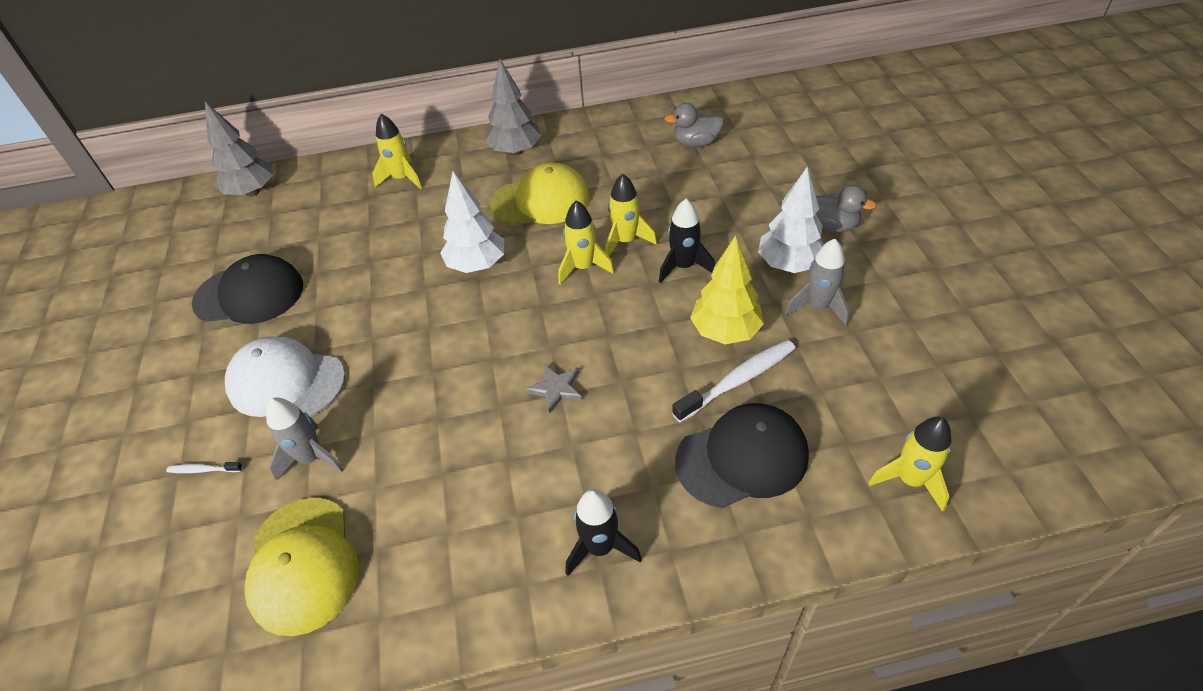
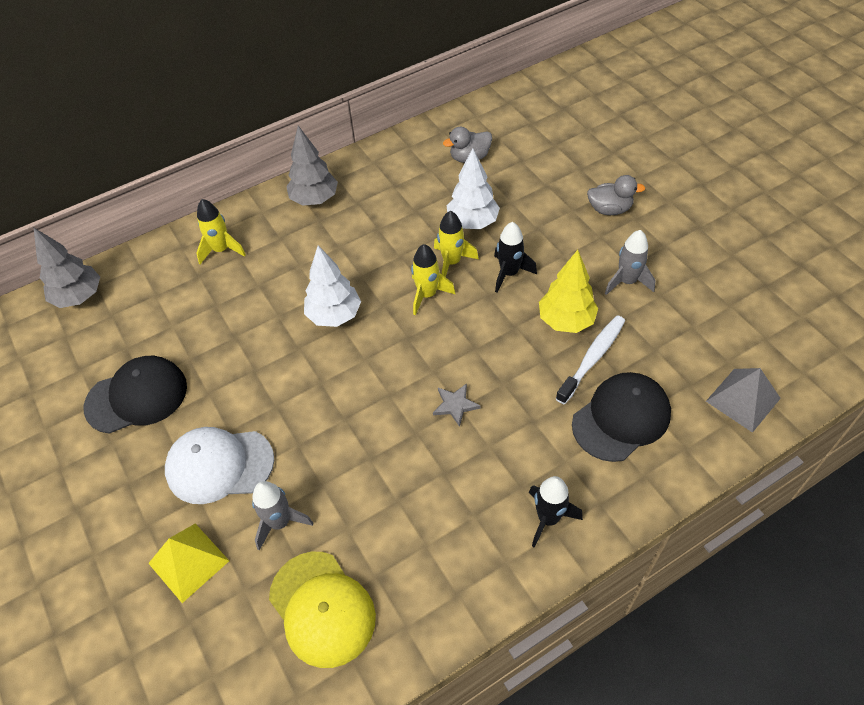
camera: 20 degrees left, 5 degrees up
white toothbrush [166,462,243,473] -> yellow pyramid [148,524,229,603]
yellow cap [490,163,590,226] -> none
white tree [758,167,824,273] -> white tree moved to [447,148,500,229]
yellow rocket [868,417,951,512] -> grey pyramid [706,368,781,433]

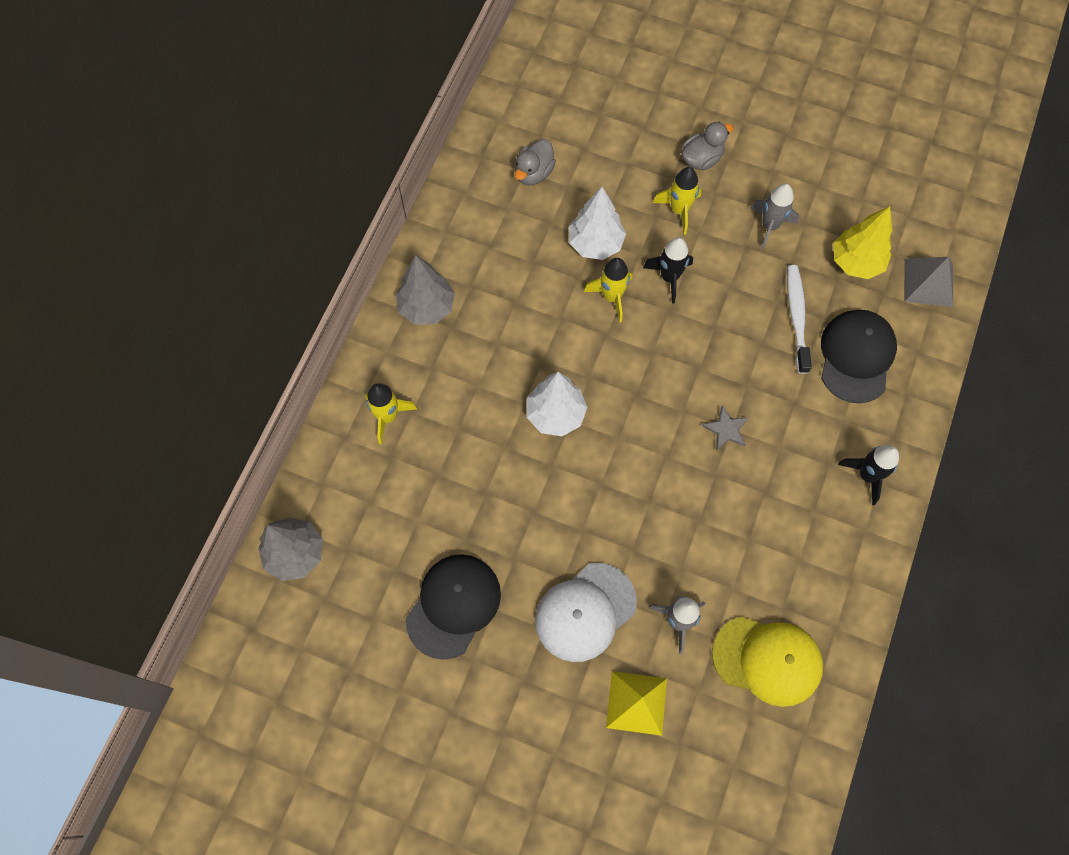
camera: 40 degrees left, 15 degrees up
yellow rocket [411,244,455,315] -> yellow rocket moved to [653,167,702,235]
yellow tree [539,250,598,333] -> yellow tree moved to [833,206,893,279]

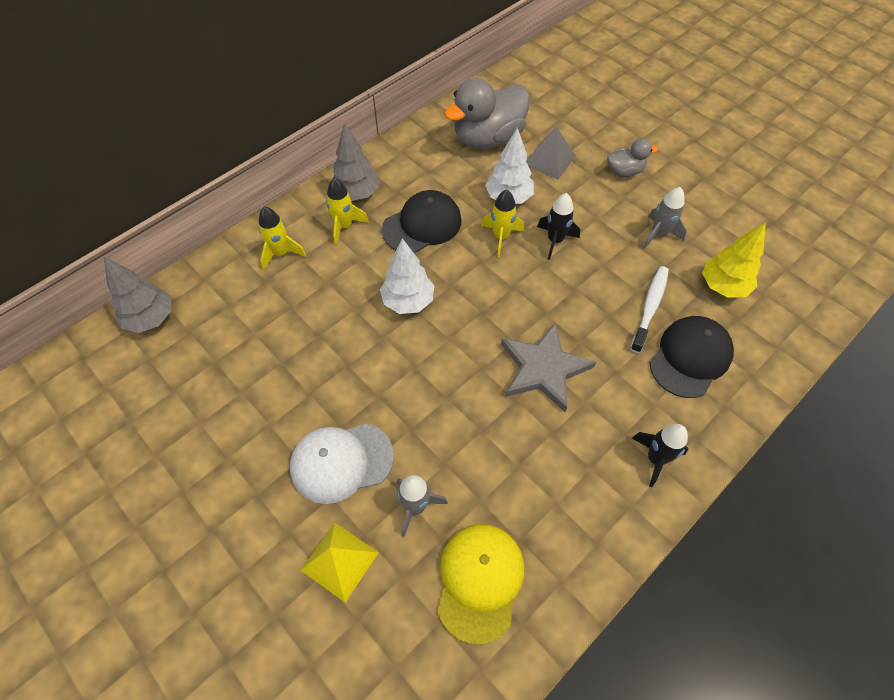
camera: 25 degrees right, 10 degrees down
black cap [406,554,501,660] -> black cap moved to [382,190,462,253]
grey duck [515,139,556,185] -> grey duck [444,78,530,149], size x2.00
yellow rocket [653,167,702,235] -> yellow rocket moved to [326,178,369,245]
grey star [702,406,748,450] -> grey star [501,322,596,412], size x2.19
yellow cap [712,616,823,707] -> yellow cap turned 120 degrees counterclockwise [438,524,524,645]
grey pyramid [904,257,953,307] -> grey pyramid moved to [526,126,576,179]

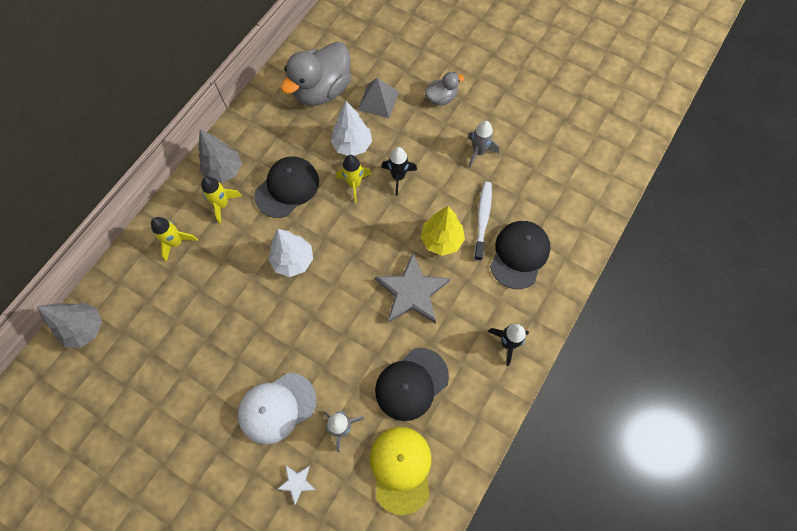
camera: 15 degrees left, 10 degrees up
yellow pyramid [301,523,379,602] -> white star [277,466,315,505]
yellow tree [702,222,766,298] -> yellow tree moved to [421,206,465,256]
none -> black cap [375,348,449,421]

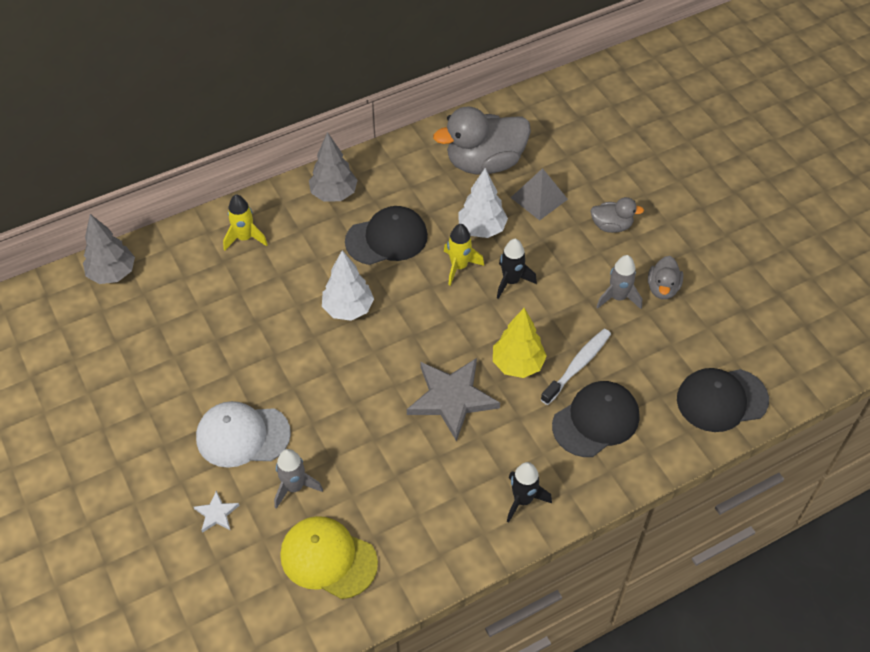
camera: 30 degrees right, 15 degrees down
yellow rocket [201,176,242,224] -> none
yellow cap [370,427,431,515] -> yellow cap turned 90 degrees counterclockwise [280,516,378,599]
black cap [375,348,449,421] -> black cap moved to [677,368,769,432]
none -> grey duck [648,256,683,299]

